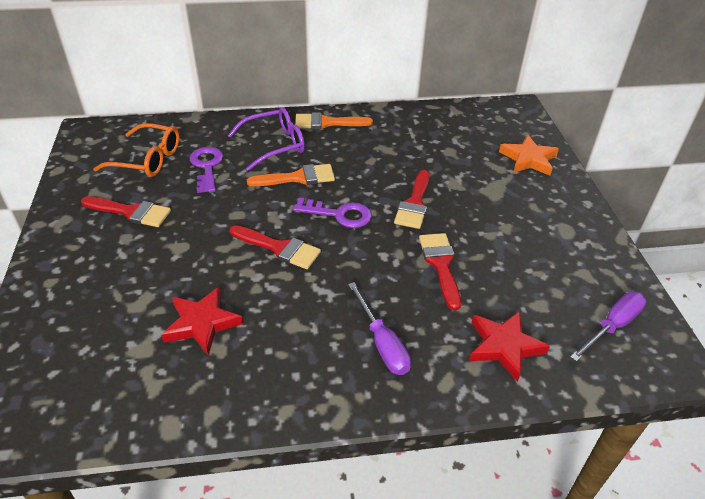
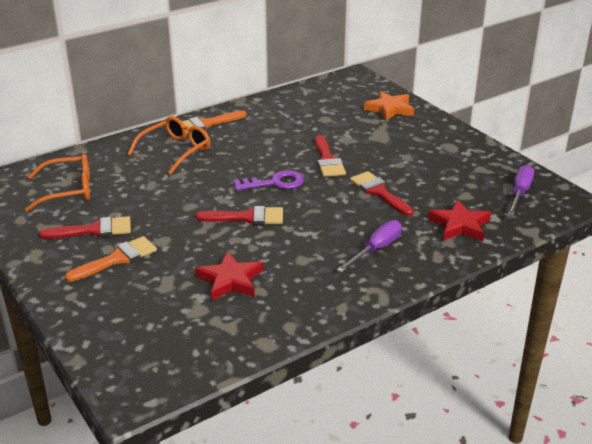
camera: 25 degrees left, 10 degrees down
purple key [189,147,223,193] -> none
purple glasses [228,107,305,171] -> orange glasses [128,116,210,175]
orange brush [247,164,335,186] -> orange brush moved to [65,236,157,282]
purple screwdriver [348,282,411,375] -> purple screwdriver turned 90 degrees counterclockwise [337,220,402,273]

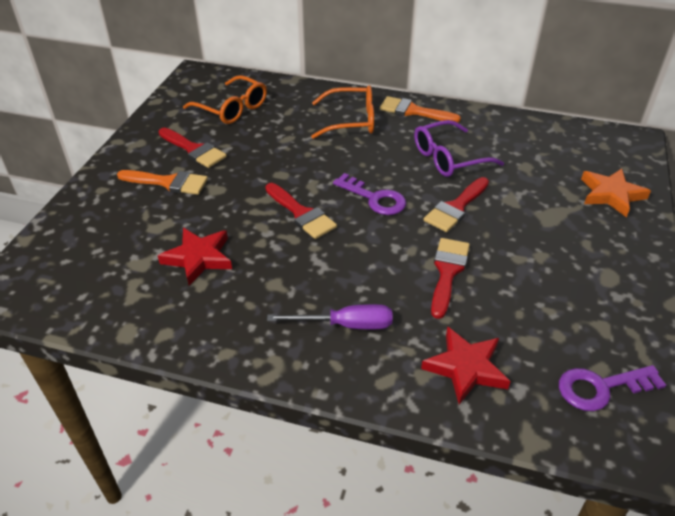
camera: 50 degrees right, 10 degrees up
purple screwdriver [508,165,534,216] -> purple key [559,365,666,411]
none -> purple glasses [414,120,504,177]

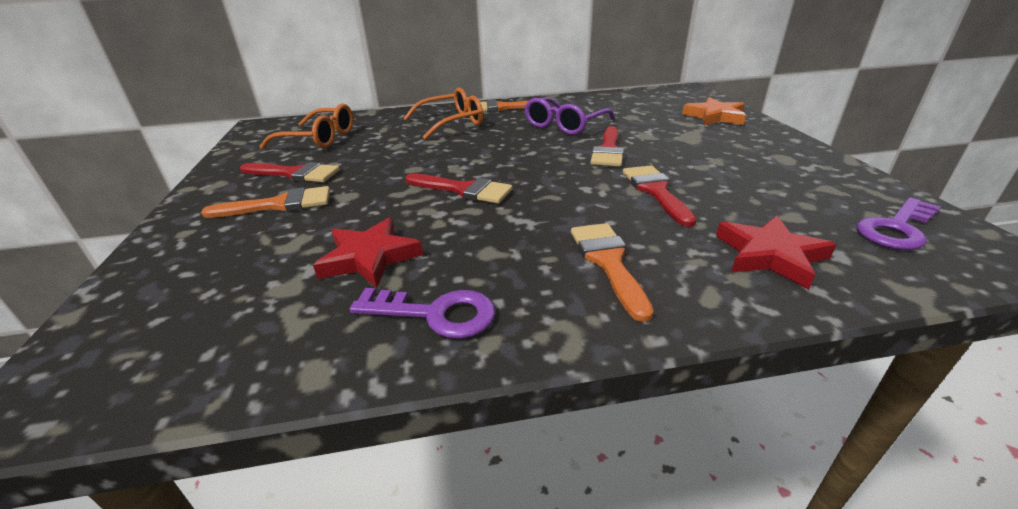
camera: 25 degrees left, 10 degrees down
purple screwdriver [267,304,393,329] -> orange brush [571,223,654,322]
purple key [333,173,406,215] -> purple key moved to [349,288,495,339]

